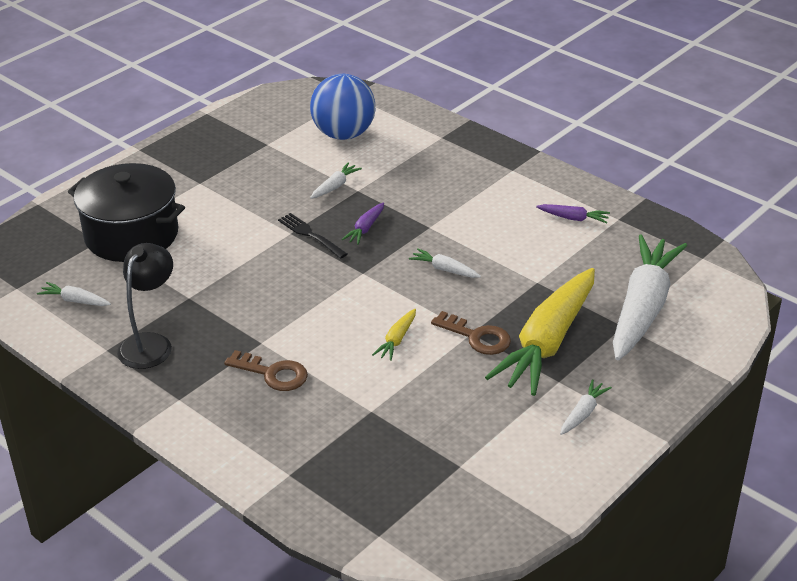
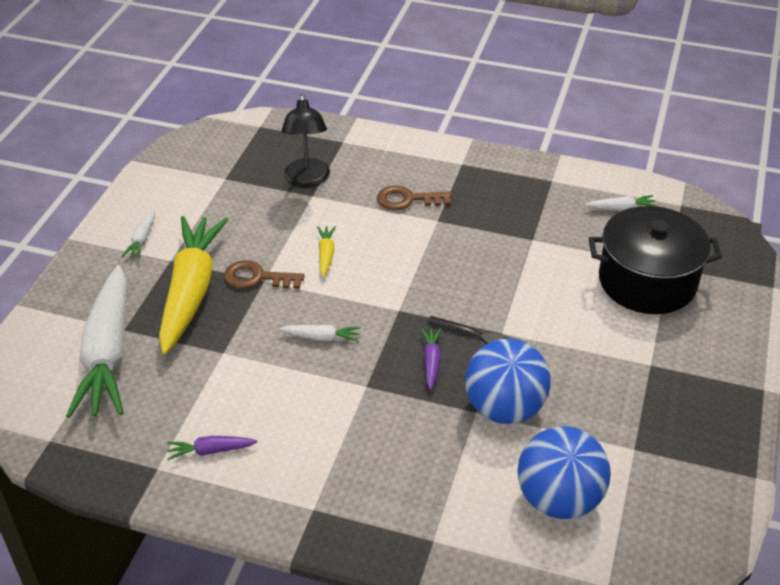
camera: 155 degrees right, 5 degrees up
black lamp [117,243,173,369] -> black lamp moved to [282,94,330,187]
white carrot [310,162,362,199] -> blue ball [465,338,551,424]

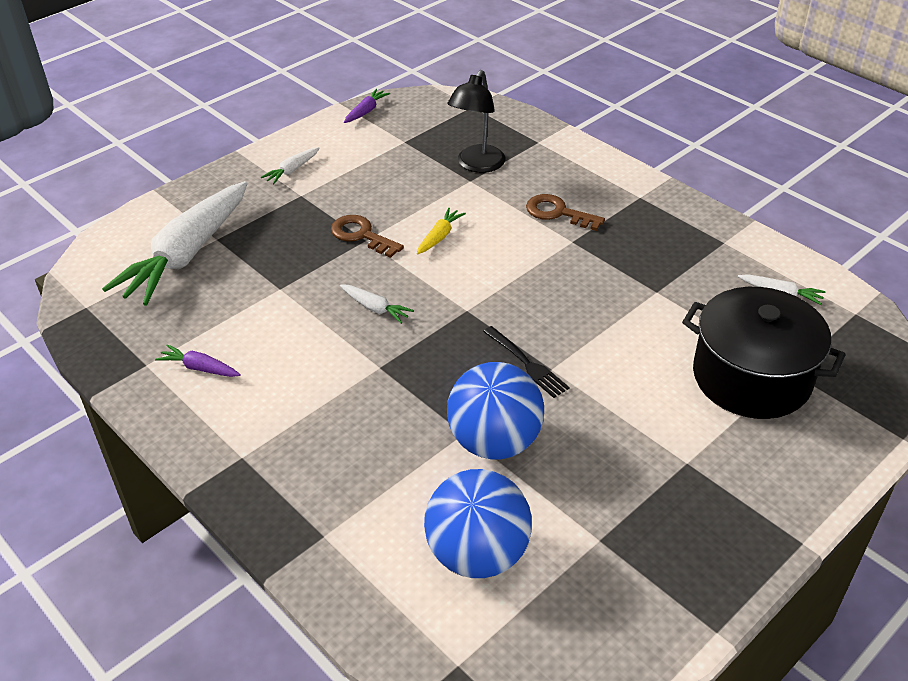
camera: 30 degrees right, 0 degrees up
yellow carrot [159,216,228,354] -> none
purple carrot [421,328,441,390] -> purple carrot moved to [344,89,390,123]

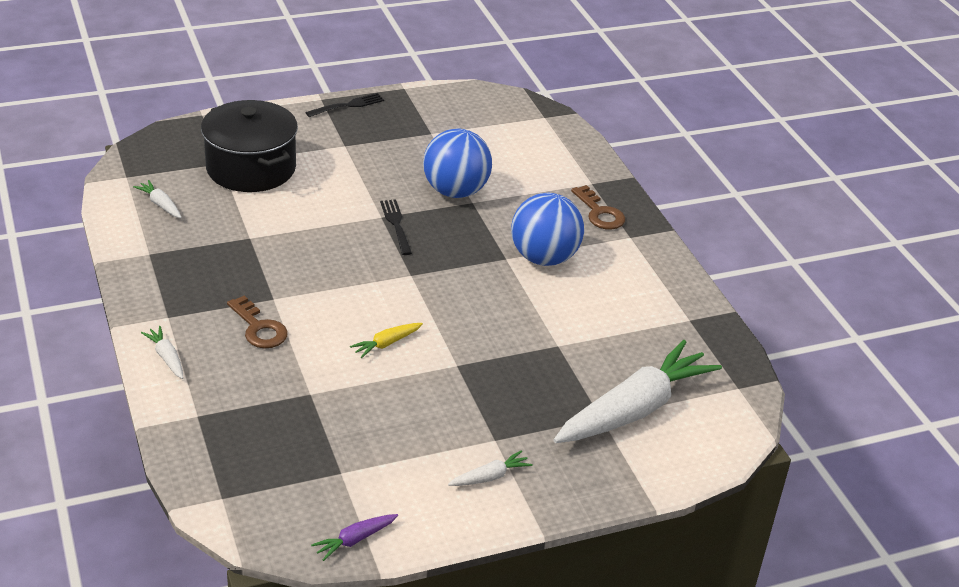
camera: 160 degrees left, 5 degrees down
purple carrot [155,344,241,377] -> none
brown key [331,215,404,258] -> brown key moved to [571,185,625,229]
white carrot [340,284,414,324] -> white carrot moved to [141,326,183,379]
blue ball [424,469,532,578] -> blue ball moved to [511,193,584,266]
black lamp [447,70,505,173] -> none
none -> black fork [305,93,384,117]

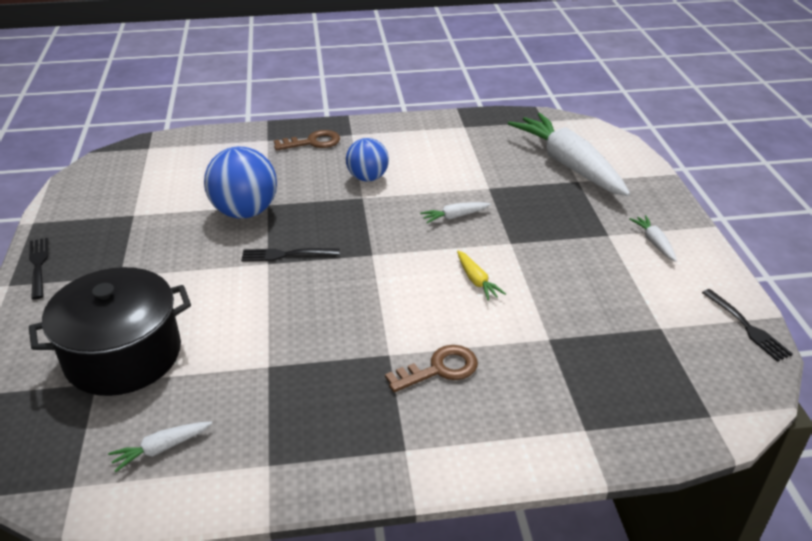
camera: 75 degrees left, 0 degrees up
white carrot [141,326,183,379] -> white carrot moved to [420,202,491,223]
purple carrot [311,514,398,561] -> black fork [702,289,793,362]
blue ball [511,193,584,266] -> blue ball [346,138,389,181], size x0.65

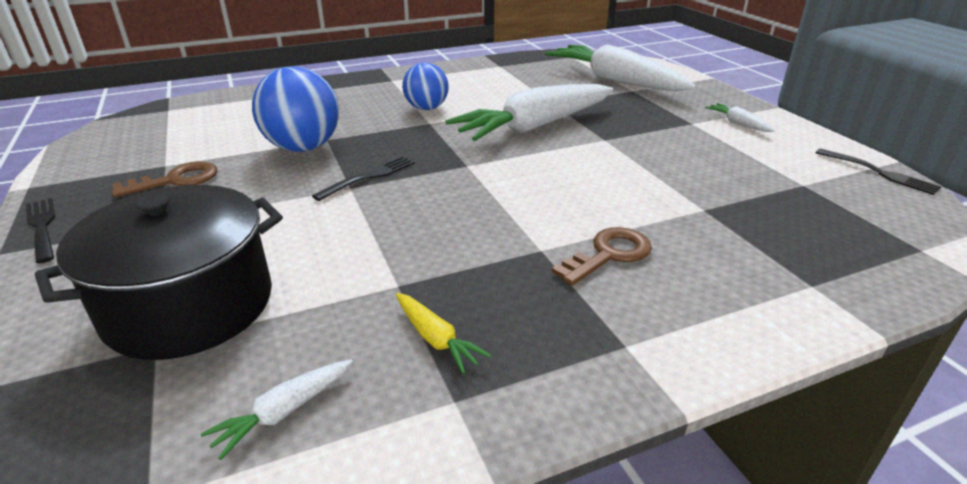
camera: 15 degrees left, 5 degrees down
black fork [241,248,340,261] -> black fork turned 150 degrees clockwise [312,156,415,201]
brown key [274,130,340,151] -> brown key moved to [111,161,218,198]
white carrot [420,202,491,223] -> white carrot [445,84,613,141], size x2.49
yellow carrot [457,250,506,300] -> yellow carrot moved to [396,293,491,374]

